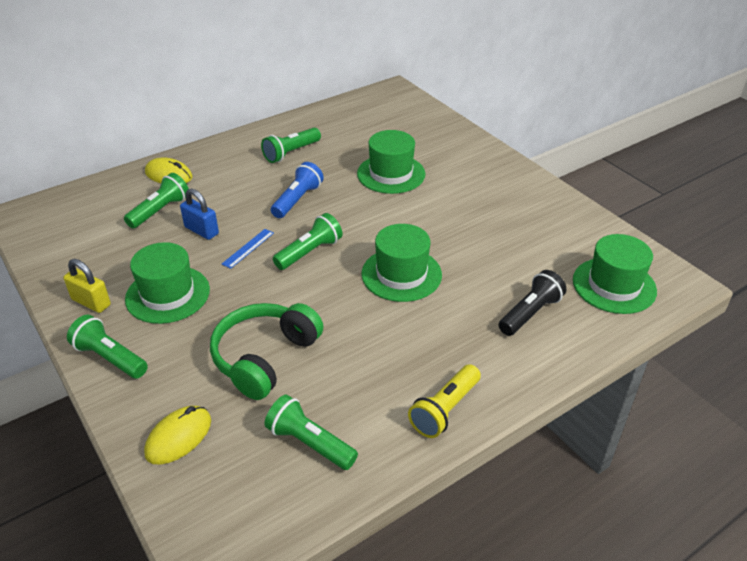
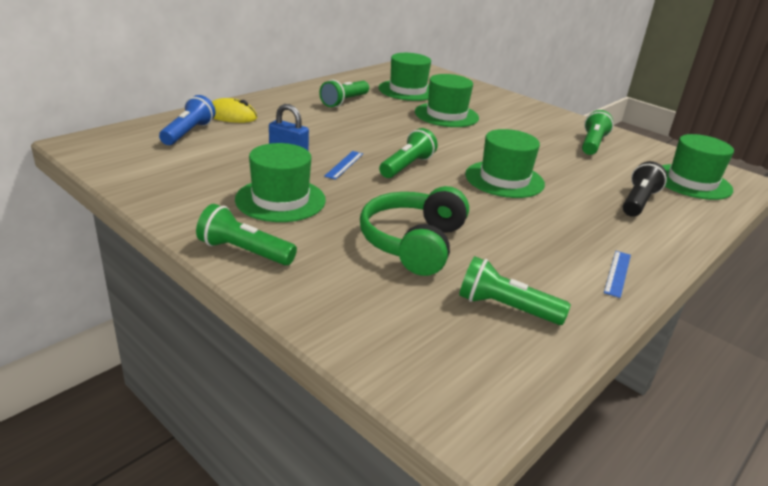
camera: 15 degrees left, 10 degrees down
yellow padlock [63,259,111,313] -> none
green flashlight [124,173,189,229] -> green flashlight moved to [582,110,613,155]
yellow mouse [144,406,211,464] -> none
blue flashlight [271,162,324,218] -> blue flashlight moved to [159,95,215,145]
yellow flashlight [408,364,481,438] -> blue ruler [604,251,631,298]
none -> green hat [379,53,431,101]

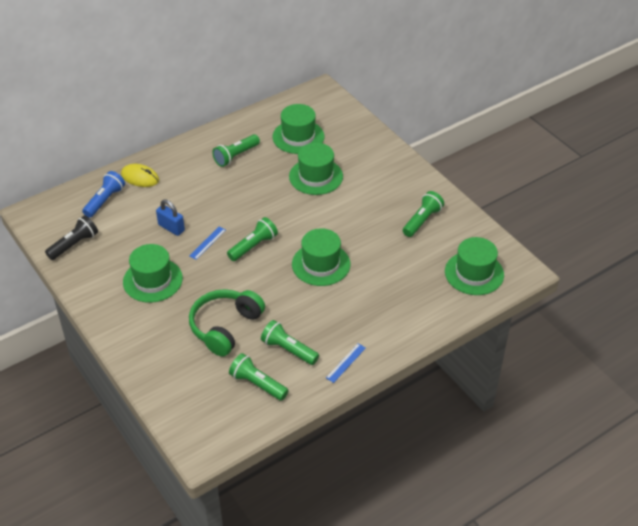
camera: 15 degrees right, 15 degrees up
green flashlight [196,204,297,265] -> green flashlight moved to [261,320,319,365]
black flashlight [623,161,667,217] -> black flashlight moved to [45,215,98,260]

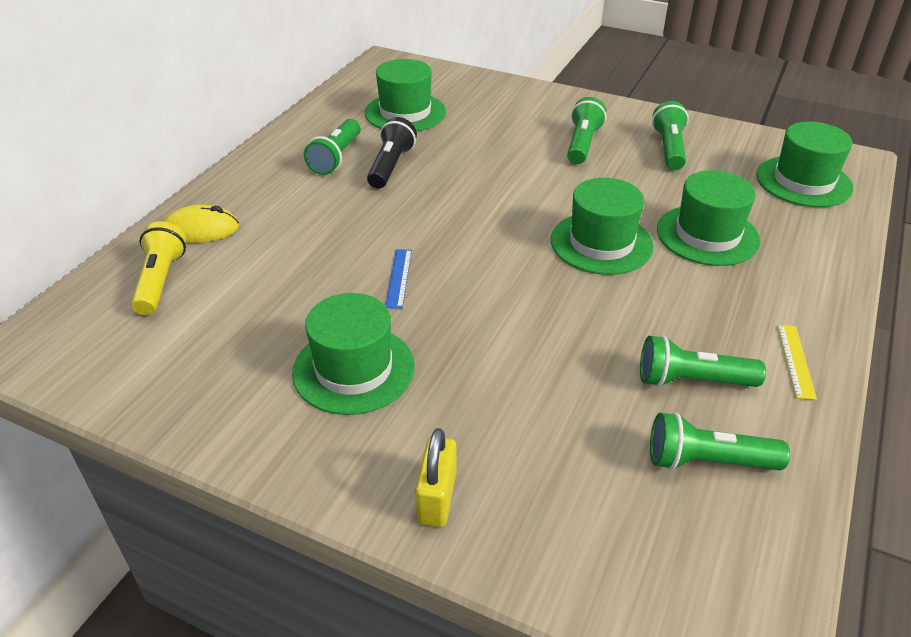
camera: 30 degrees left, 5 degrees down
black flashlight [45,215,98,260] -> black flashlight moved to [367,117,417,189]
blue flashlight [82,171,125,218] -> yellow flashlight [131,221,186,315]
blue padlock [156,199,185,236] -> none
green headphones [189,289,265,357] -> none
green flashlight [227,217,278,261] -> green flashlight moved to [567,97,606,164]
green hat [289,143,343,195] -> green hat moved to [657,170,761,266]
blue ruler [326,343,366,383] -> yellow ruler [777,325,817,400]
none -> yellow padlock [415,428,457,527]

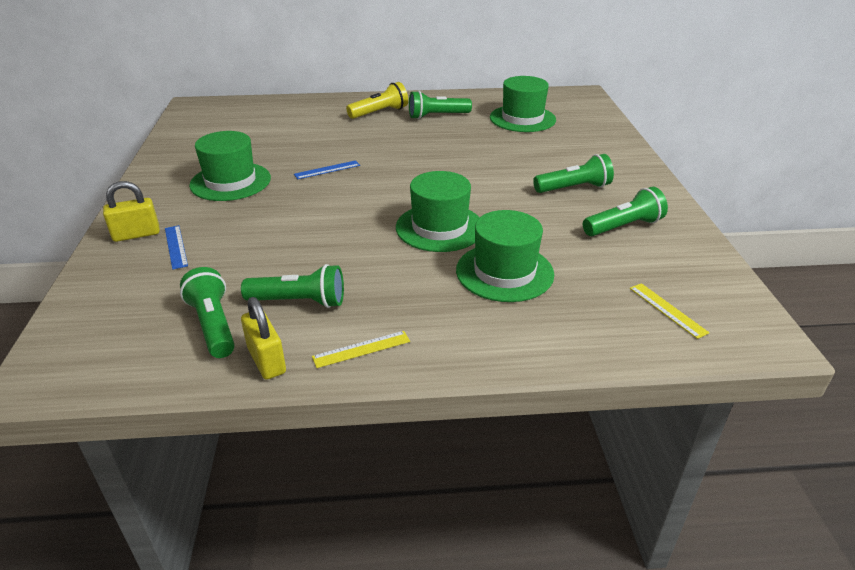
camera: 60 degrees right, 5 degrees down
yellow flashlight [131,221,186,315] -> yellow flashlight moved to [346,82,408,119]
yellow mouse [163,205,239,243] -> none
black flashlight [367,117,417,189] -> none
green flashlight [640,335,766,387] -> green flashlight turned 120 degrees clockwise [241,264,344,308]
green hat [756,122,853,207] -> yellow ruler [630,283,709,339]
none -> blue ruler [165,225,188,270]
none -> yellow padlock [241,297,286,380]

